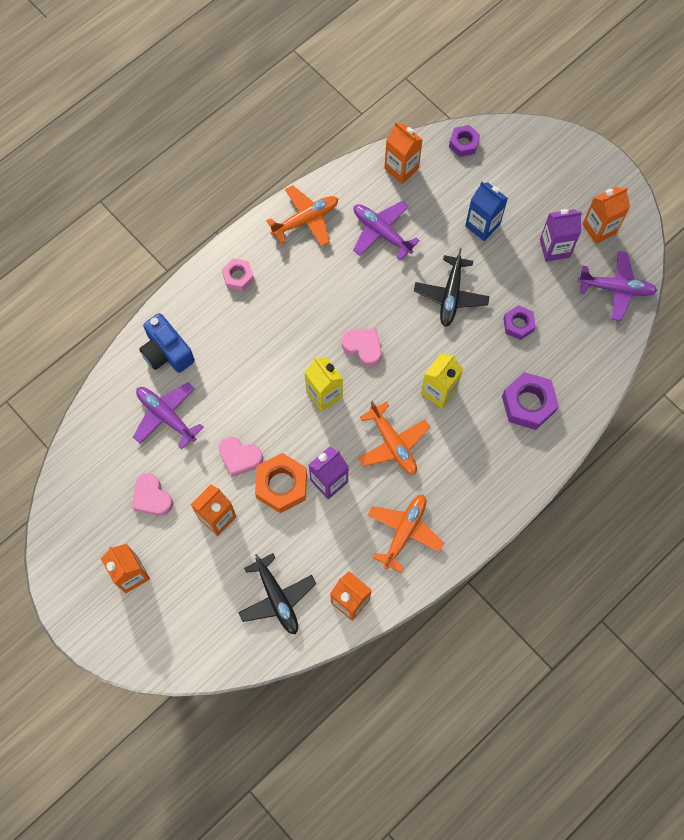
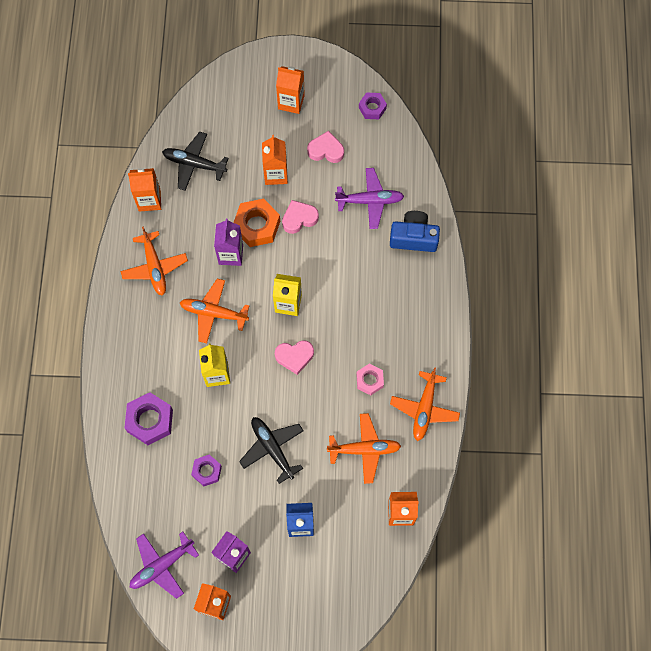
camera: 135 degrees right, 0 degrees up
pink nut [222,258,254,291] -> pink nut moved to [356,364,384,395]
purple plane [353,201,420,260] -> orange plane [327,413,401,484]
purple nut [449,125,480,157] -> purple nut moved to [359,92,387,119]

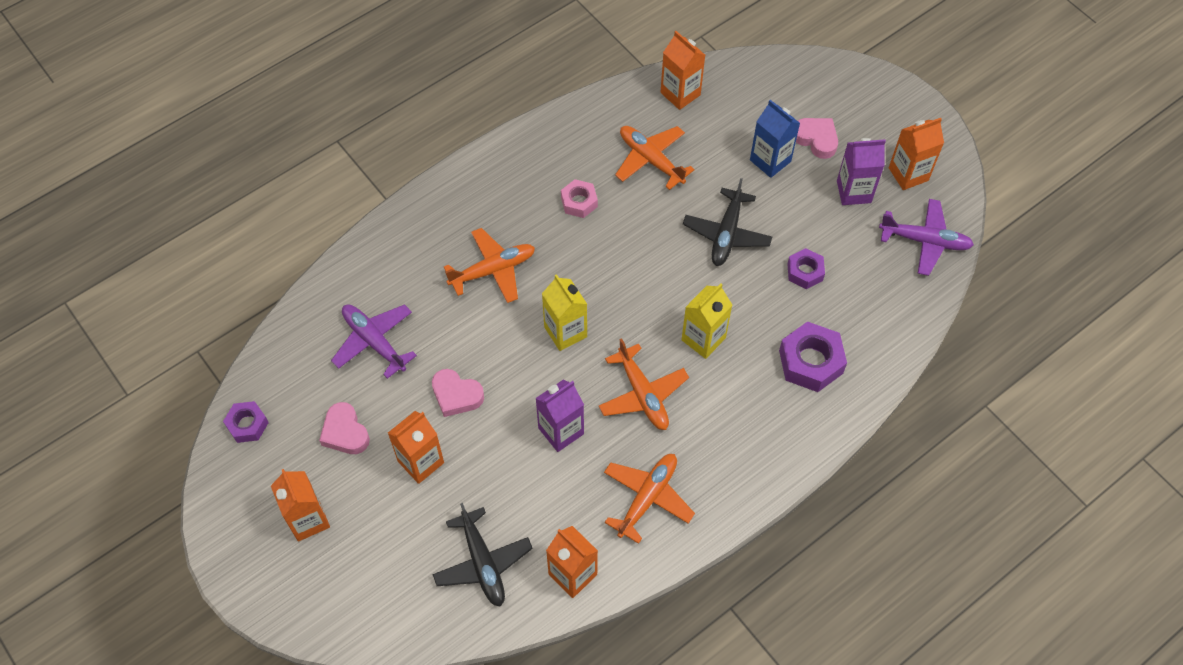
camera: 130 degrees left, 10 degrees down
orange nut [233,198,280,247] -> none
pink heart [275,340,314,375] -> pink heart moved to [796,118,838,159]
blue camera [390,211,440,252] -> none
orange plane [390,367,460,441] -> orange plane moved to [444,228,535,303]

